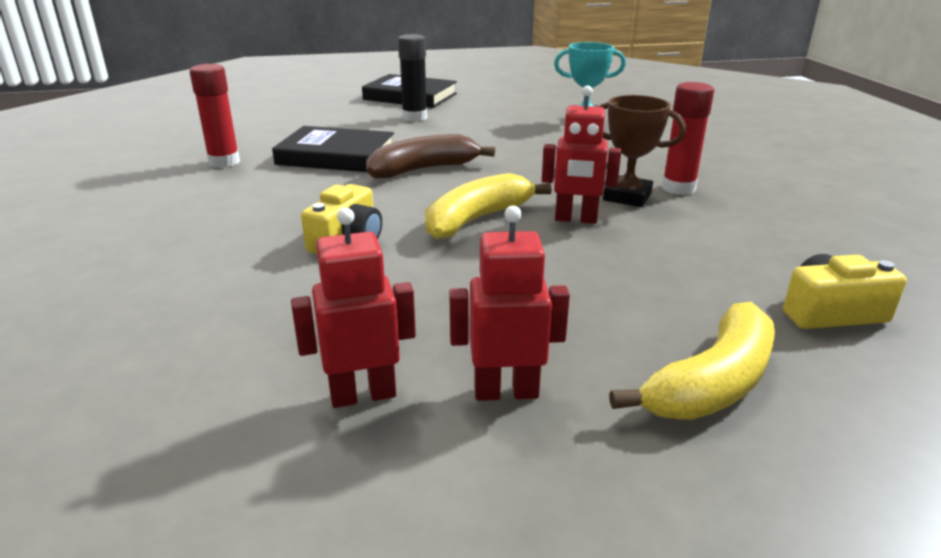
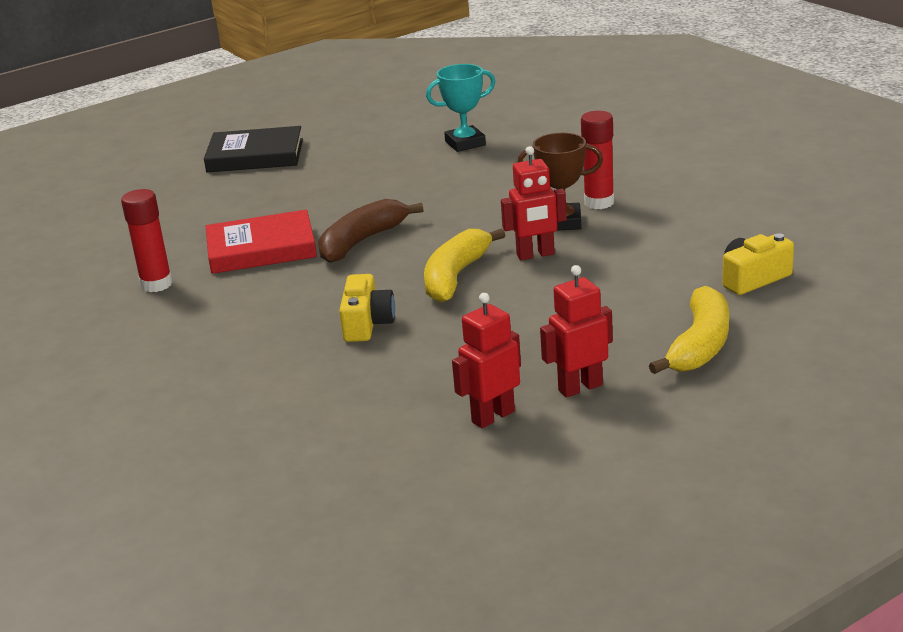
camera: 20 degrees left, 0 degrees up
black book [272,126,394,172] -> red book [206,210,317,274]
black glue stick [398,34,427,122] -> none

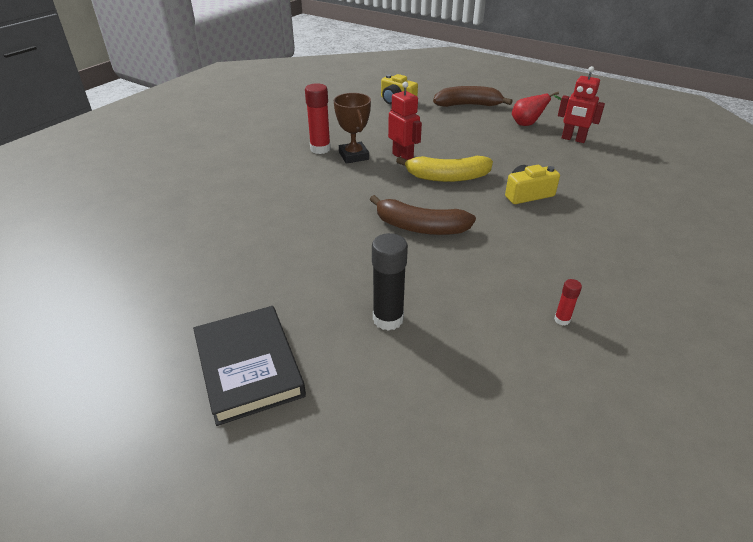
camera: 115 degrees left, 10 degrees up
red glue stick [121,189,173,292] -> red glue stick [554,279,582,326], size x0.50
red book [206,210,317,274] -> none
turquoise trophy [426,64,495,152] -> none
red robot [540,265,613,398] -> red pear [512,91,562,126]
yellow banana [649,286,729,374] -> brown banana [433,86,513,107]
none -> black glue stick [372,233,408,331]

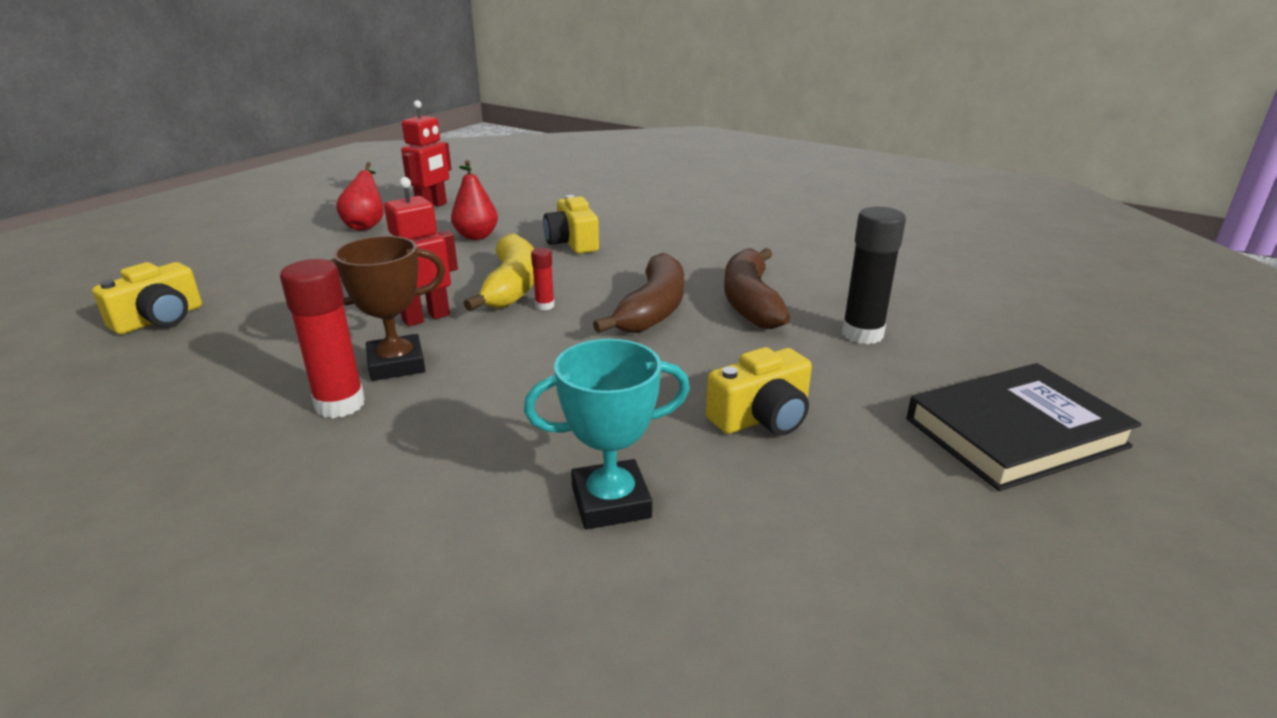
camera: 90 degrees left, 10 degrees down
brown banana [433,86,513,107] -> brown banana moved to [724,248,790,329]
red glue stick [554,279,582,326] -> red glue stick moved to [531,248,555,310]
none -> red pear [451,160,498,240]
none -> turquoise trophy [524,339,690,530]
none -> yellow camera [706,347,812,436]

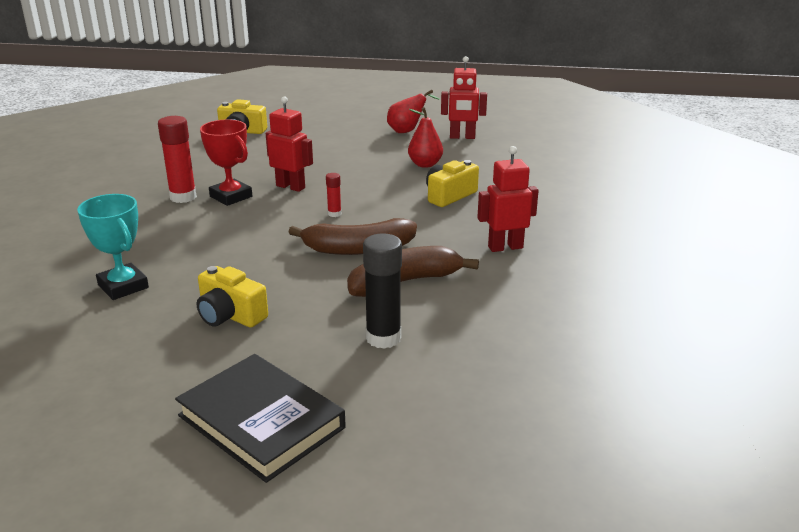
camera: 65 degrees right, 0 degrees up
brown trophy [329,236,445,381] -> red trophy [200,119,252,206]
yellow banana [463,234,534,311] -> none
none -> red robot [477,146,539,252]

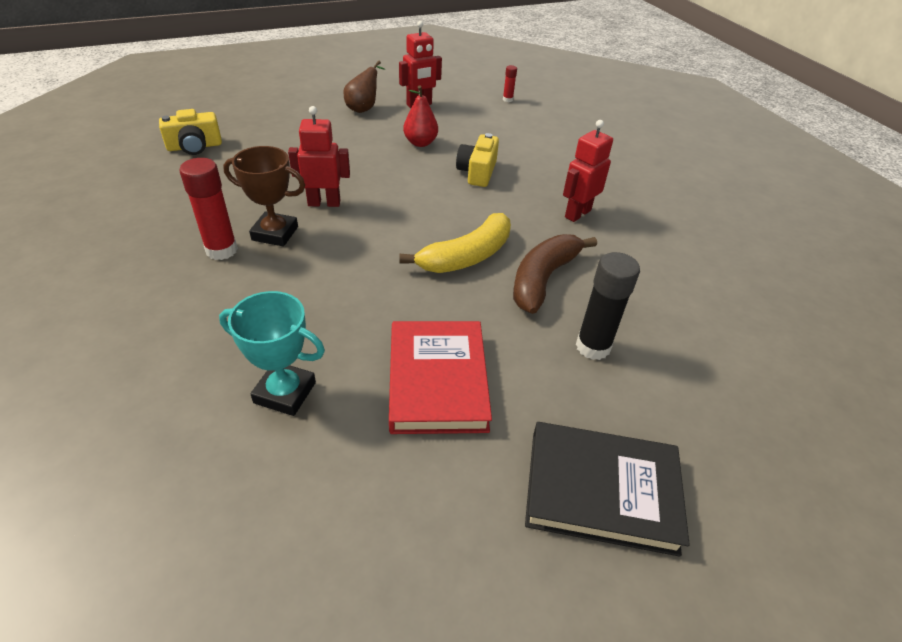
camera: 35 degrees left, 15 degrees up
yellow camera [197,266,268,327] -> red book [389,321,492,434]
red trophy [200,119,252,206] -> brown trophy [223,146,305,246]
brown banana [289,218,417,255] -> yellow banana [399,213,511,273]
red glue stick [326,173,341,217] -> red glue stick moved to [503,65,517,102]
red pear [387,90,440,133] -> brown pear [343,60,385,113]

